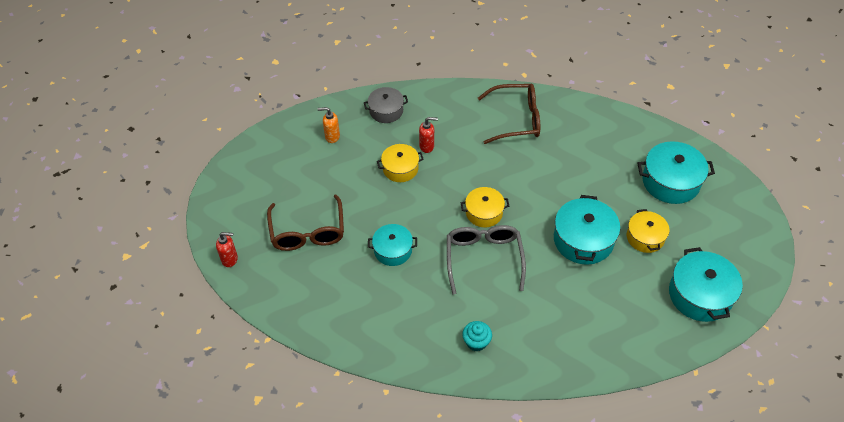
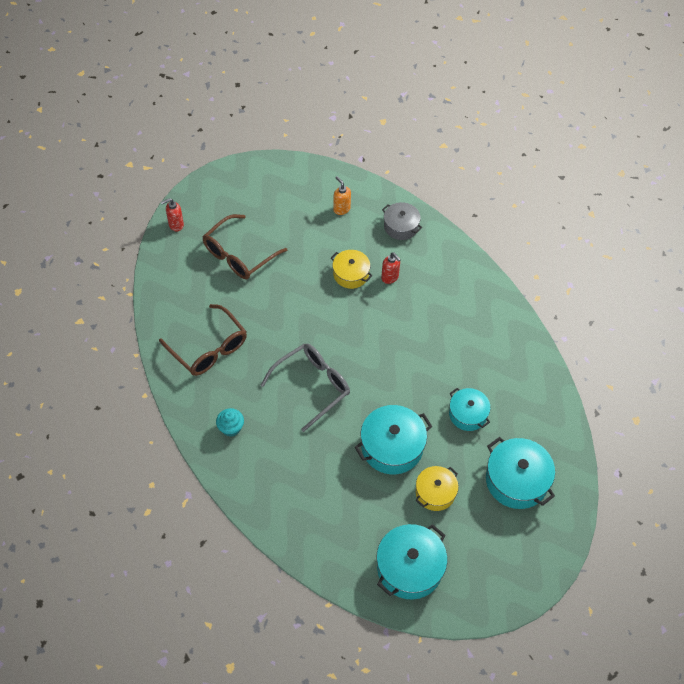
camera: 50 degrees right, 5 degrees up
red soap dispenser [216,232,238,267] -> red soap dispenser turned 105 degrees clockwise [161,198,184,232]
turquoise pot [368,224,417,266] -> turquoise pot moved to [449,388,491,431]
yellow pot [461,187,509,227] -> none
brown glasses [478,84,540,144] -> brown glasses moved to [159,304,247,376]

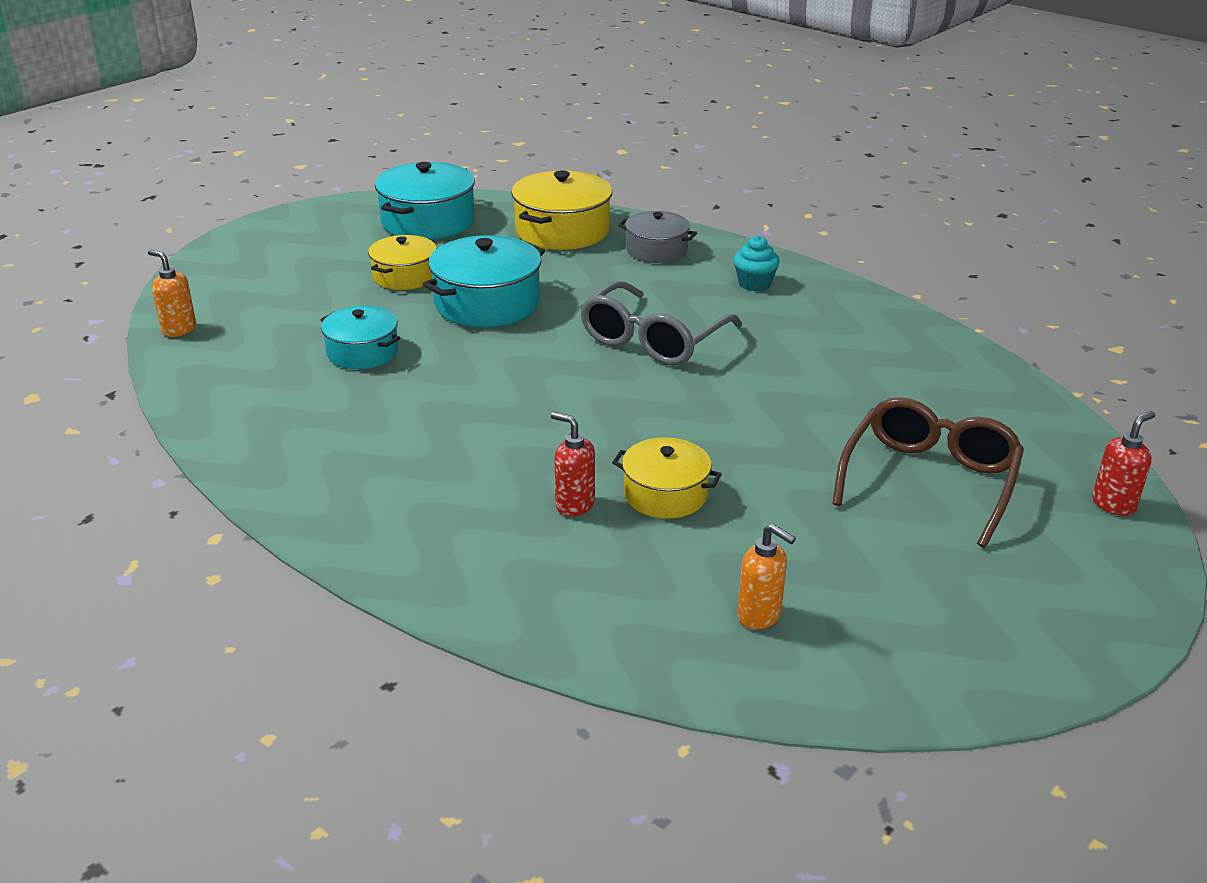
camera: 165 degrees right, 25 degrees down
brown glasses [159,304,247,376] -> none
grey pot [382,202,422,240] -> grey pot moved to [618,211,697,263]
turquoise pot [486,437,555,509] -> none
none -> orange soap dispenser [148,250,196,337]
none -> yellow pot [511,170,612,250]

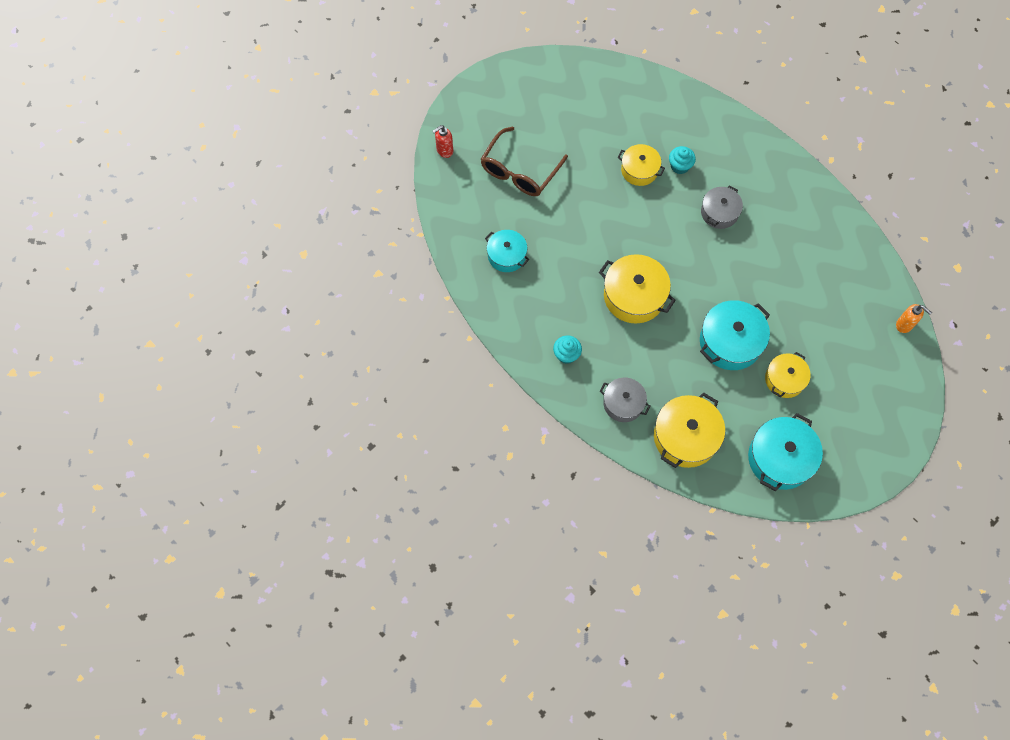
camera: 175 degrees left, 35 degrees up
turquoise pot [321,306,400,369] -> turquoise pot moved to [485,230,529,272]
red soap dispenser [551,412,595,517] -> turquoise cupcake [669,146,696,174]
grey glasses [580,281,742,366] -> yellow pot [599,254,676,324]
orange soap dispenser [737,524,796,629] -> none
none -> grey pot [701,185,743,229]

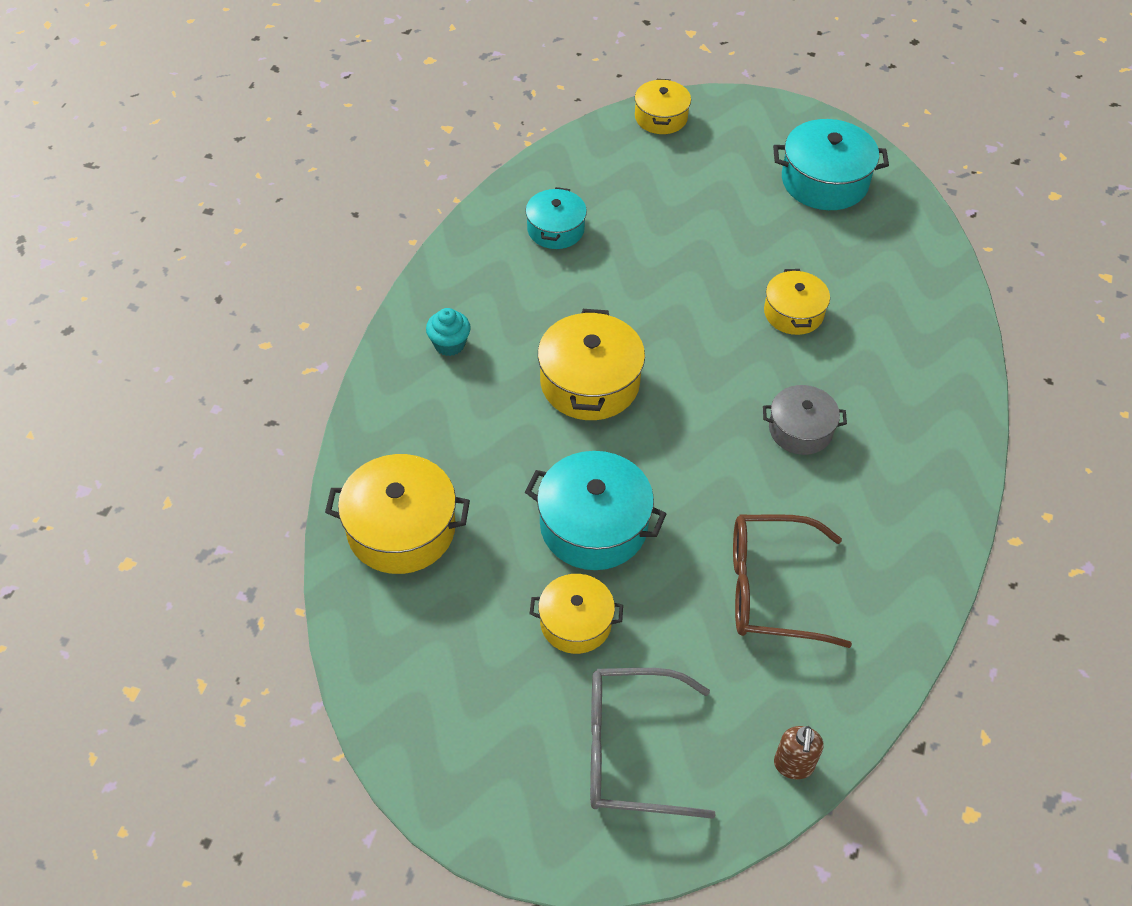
camera: 60 degrees right, 15 degrees down
red soap dispenser [432,125,453,158] -> yellow pot [635,79,691,134]
brown glasses [481,127,568,196] -> brown glasses moved to [733,514,852,648]
grey pot [600,378,651,422] -> none
turquoise cupcake [669,146,696,174] -> none
turquoise pot [748,413,823,491] -> turquoise pot moved to [773,119,889,210]
orange soap dispenser [896,304,932,333] -> brown soap dispenser [774,726,824,779]
none -> grey glasses [590,668,716,819]

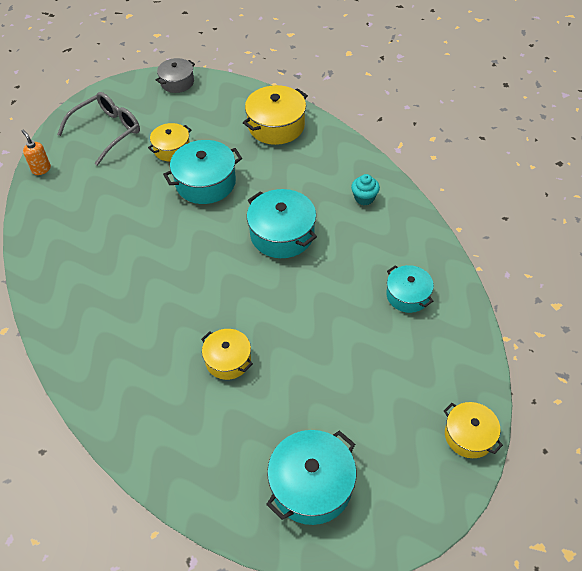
camera: 135 degrees right, 0 degrees up
yellow pot [538,309,645,420] -> turquoise pot [247,189,317,258]
brown glasses [733,514,852,648] -> none
grey pot [763,385,847,455] -> grey pot moved to [156,58,195,93]
brown soap dispenser [774,726,824,779] -> orange soap dispenser [21,130,51,175]

